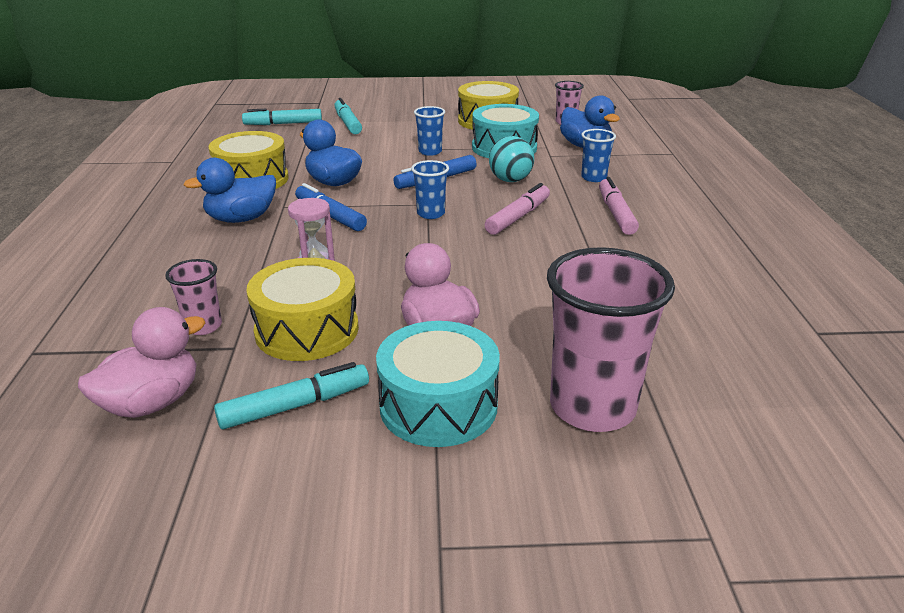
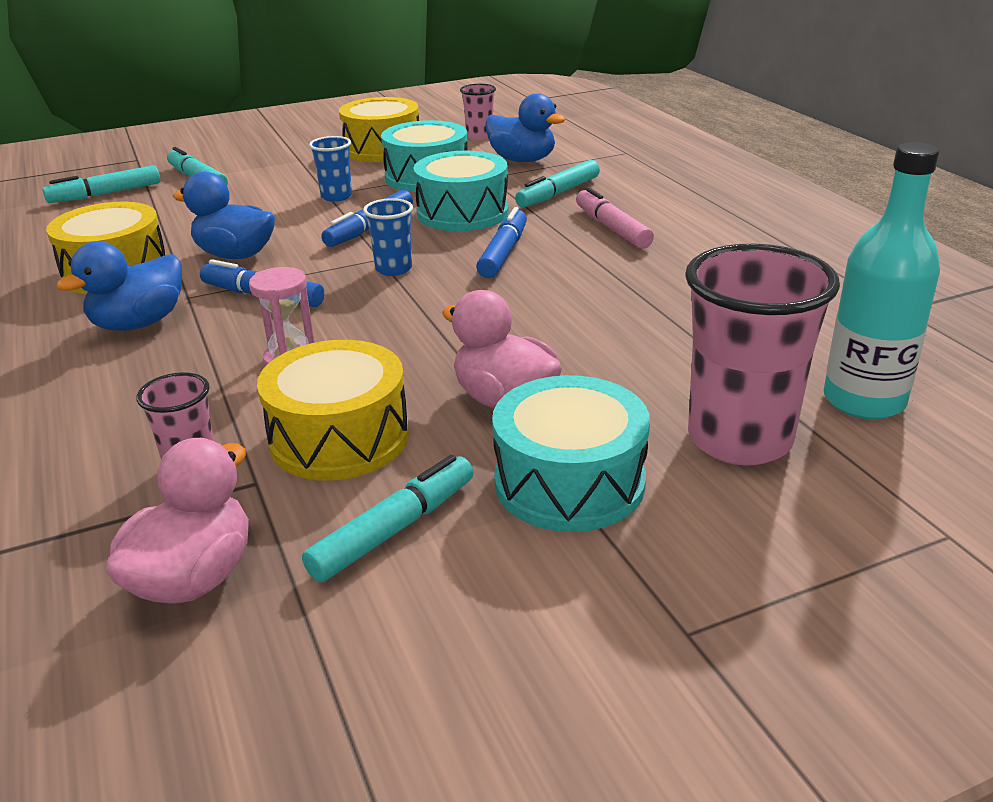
camera: 20 degrees left, 0 degrees up
pink marker [484,183,550,235] -> blue marker [476,207,527,278]
turquoise ball [489,136,534,182] -> turquoise drum [413,151,509,231]
blue cup [581,129,616,182] -> turquoise marker [515,160,600,207]
none -> turquoise bottle [824,142,940,419]

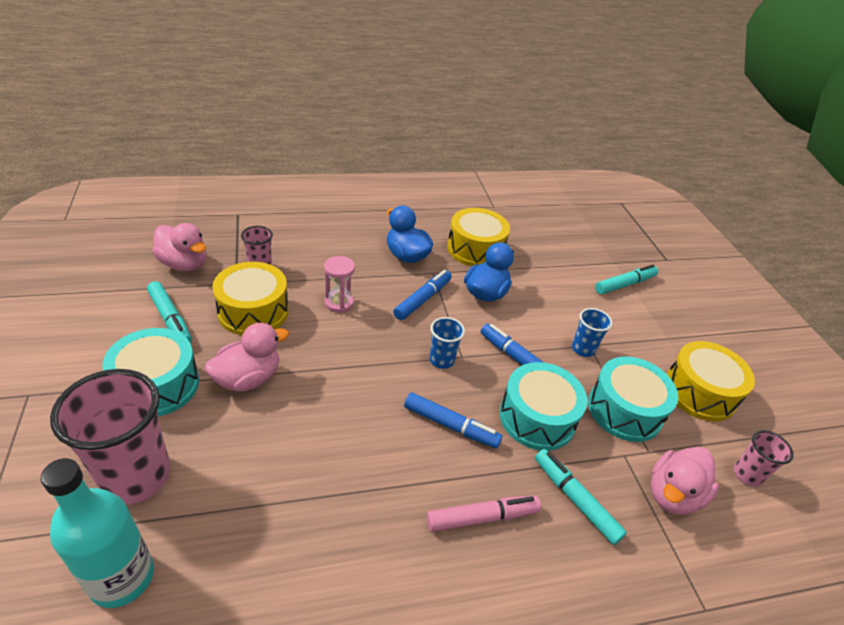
camera: 95 degrees right, 10 degrees up
turquoise marker [43,165,160,203] -> none
blue duck [485,93,566,162] -> pink duck [650,446,719,515]

